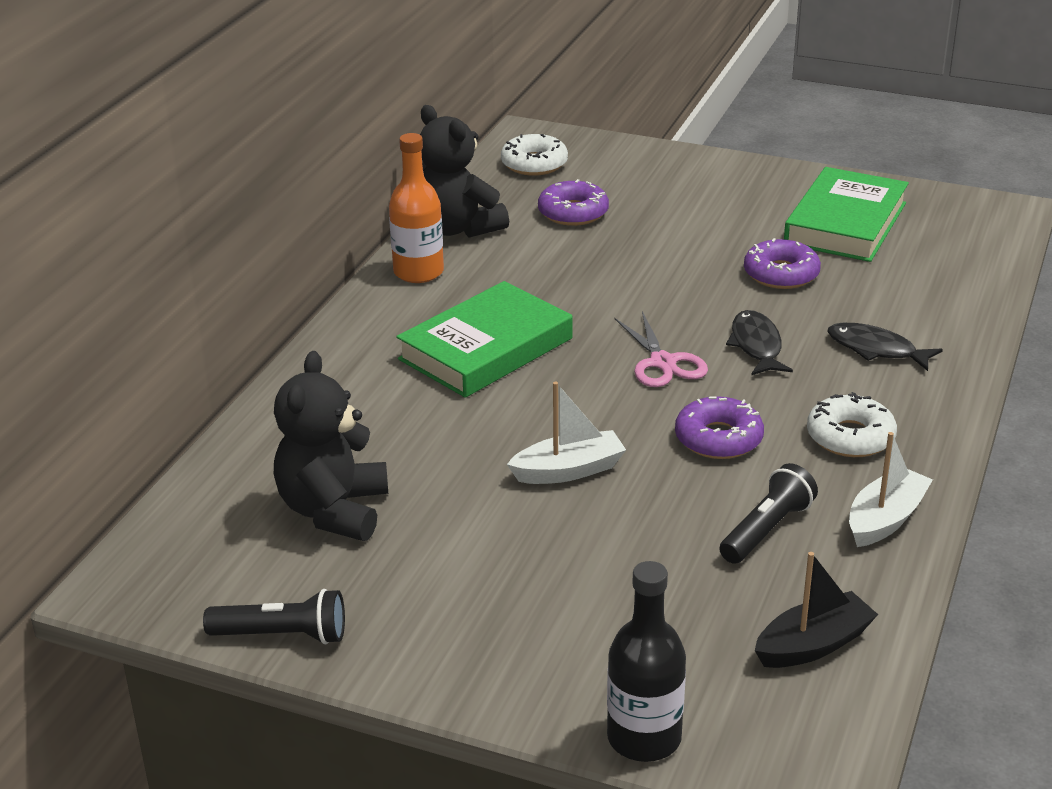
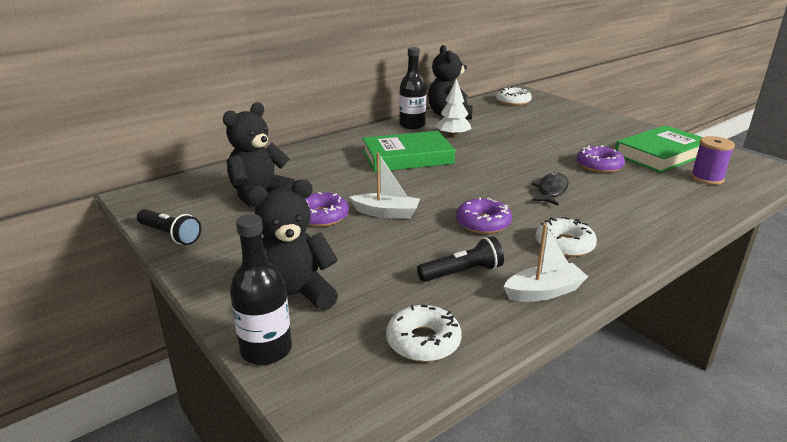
camera: 30 degrees right, 5 degrees down
orange bottle [389,133,444,283] -> black bottle [399,47,427,129]
purple donut [538,179,609,226] -> purple donut moved to [305,192,349,227]
pink scissors [614,311,708,387] -> none
black boat [755,552,878,668] -> white donut [386,305,462,362]
black fish [827,323,943,371] -> none
none -> black teddy bear [246,179,338,311]
none -> white tree [436,79,472,138]
none -> purple spool [691,136,735,185]

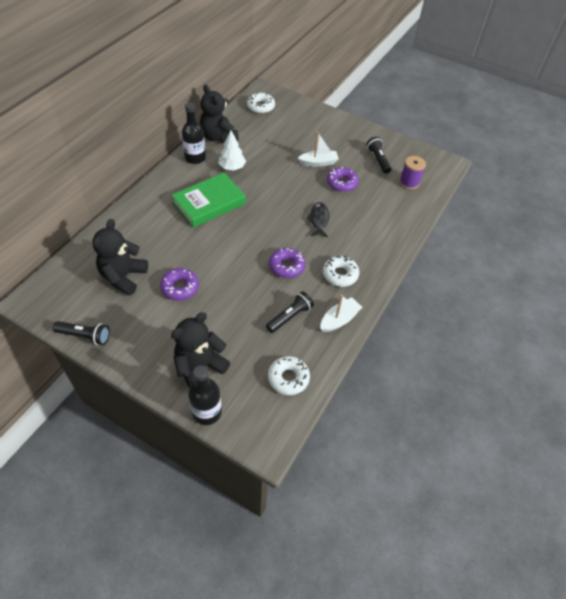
camera: 25 degrees left, 25 degrees up
white boat [349,153,420,219] -> white boat moved to [298,132,339,167]
green book [615,125,702,173] -> black flashlight [366,136,391,174]

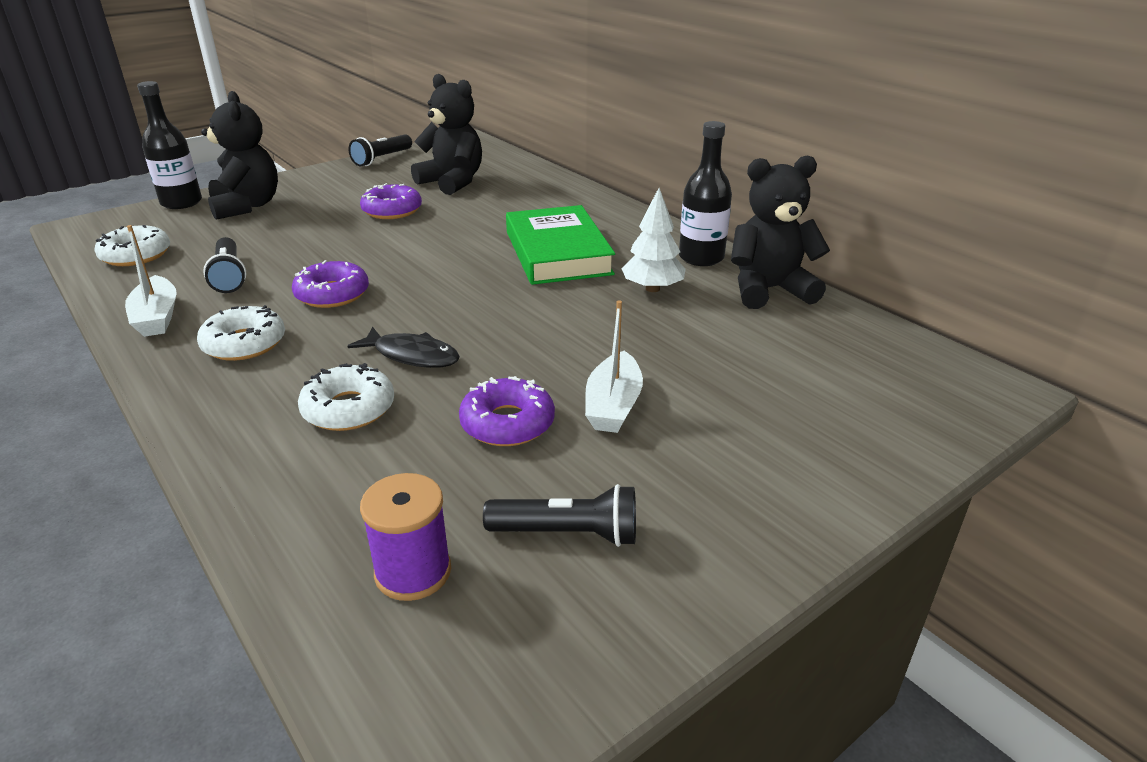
camera: 115 degrees right, 20 degrees down
white donut [247,92,275,114] -> white donut moved to [298,363,394,431]

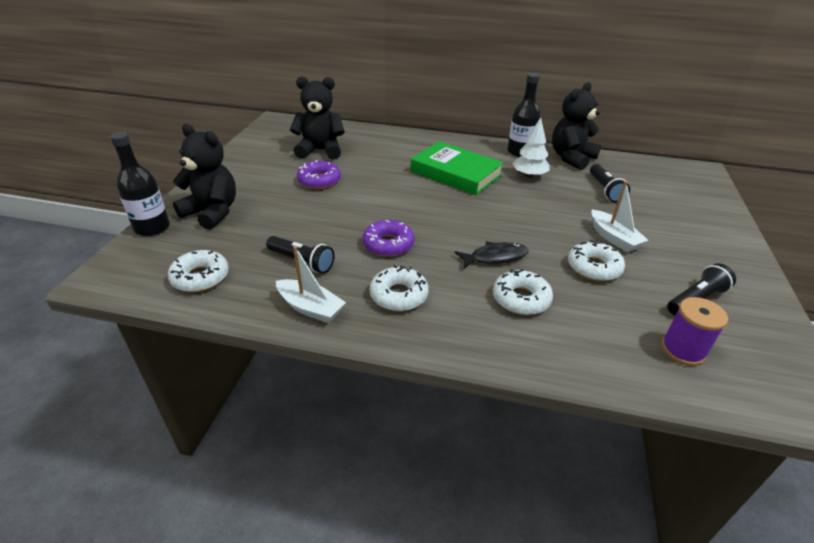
camera: 40 degrees left, 5 degrees up
black flashlight [349,134,412,166] -> black flashlight moved to [590,164,630,202]
purple donut [459,376,555,446] -> white donut [568,240,625,281]

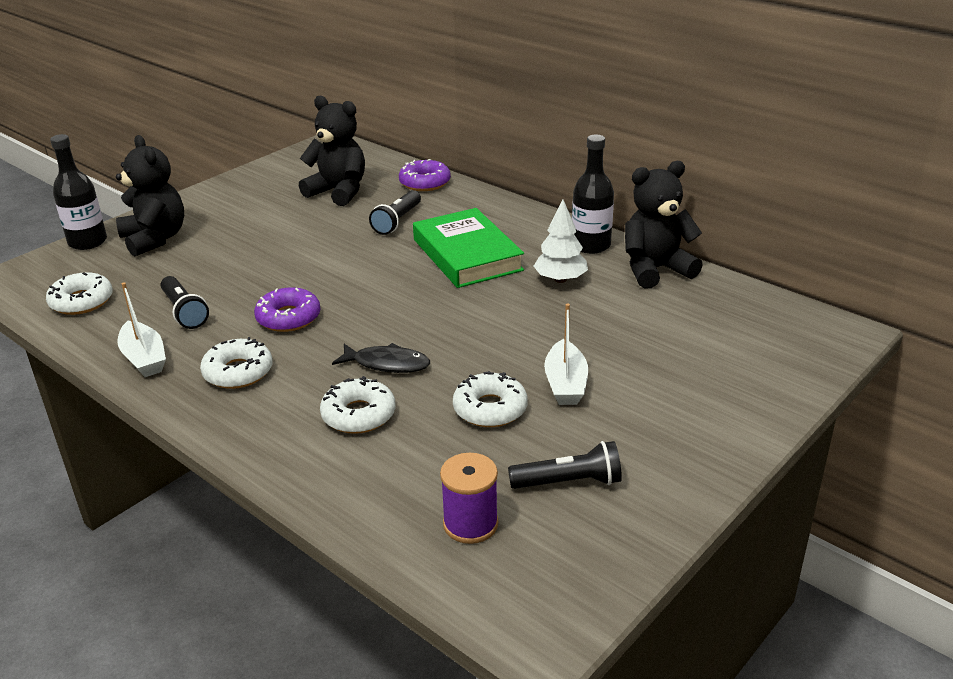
camera: 30 degrees right, 5 degrees down
purple donut [297,160,341,189] -> purple donut moved to [399,159,451,191]
black flashlight [590,164,630,202] -> black flashlight moved to [369,190,421,235]

